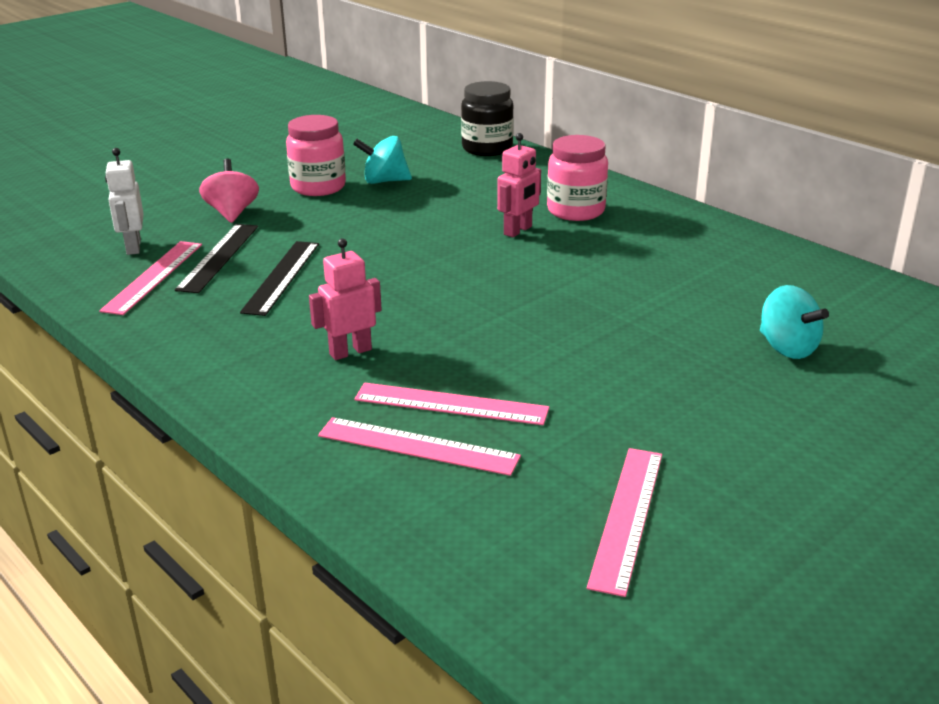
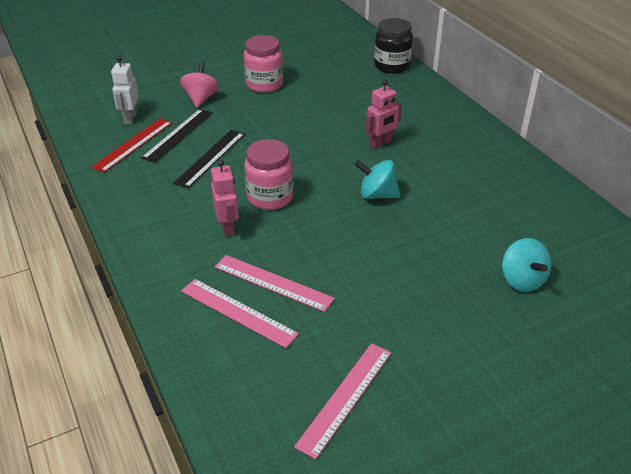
camera: 15 degrees right, 10 degrees up
pink ruler [99,241,202,315] -> red ruler [91,118,172,173]
pink robot [309,238,382,360] -> pink robot turned 90 degrees clockwise [211,160,239,237]
turquoise spinning top [353,136,412,184] -> turquoise spinning top moved to [354,160,400,199]
pink jar [547,135,608,221] -> pink jar moved to [244,139,293,210]

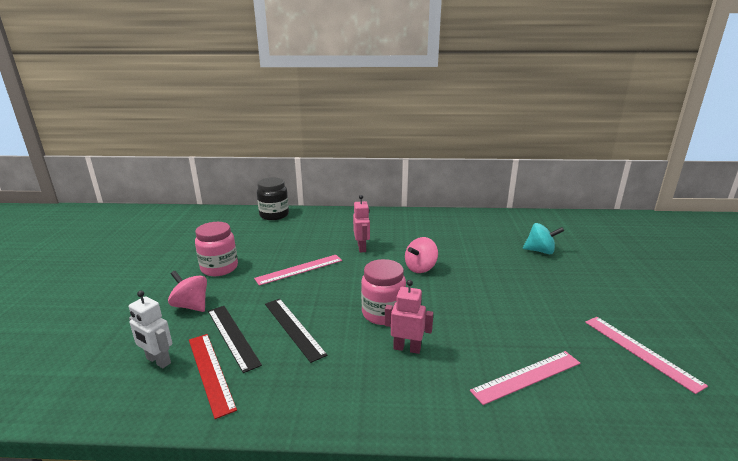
camera: 60 degrees left, 15 degrees down
pink ruler [215,255,335,312] -> pink ruler moved to [254,255,342,286]
turquoise spinning top [354,160,400,199] -> pink spinning top [405,237,438,273]

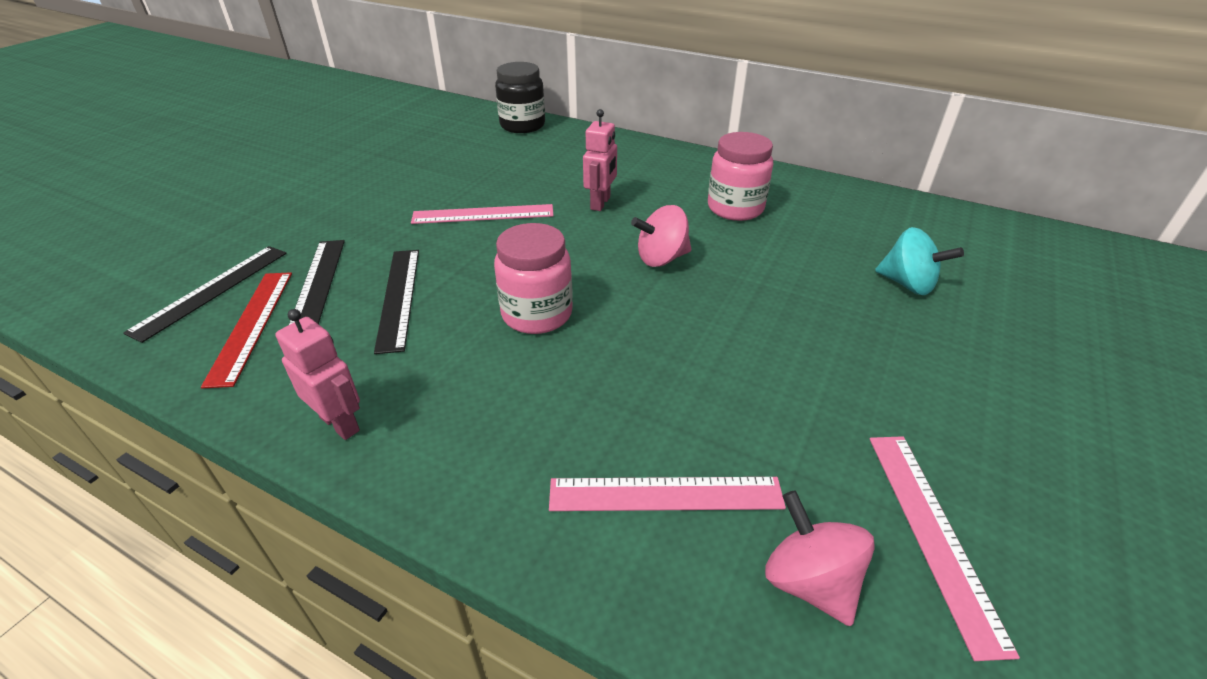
camera: 25 degrees right, 15 degrees up
white robot [129,291,172,368] -> black ruler [123,246,287,343]
pink spinning top [168,271,207,312] -> pink spinning top moved to [765,490,875,626]
pink jar [195,222,238,276] -> pink jar moved to [708,132,773,221]
pink robot [385,280,433,354] -> pink robot moved to [275,309,360,440]

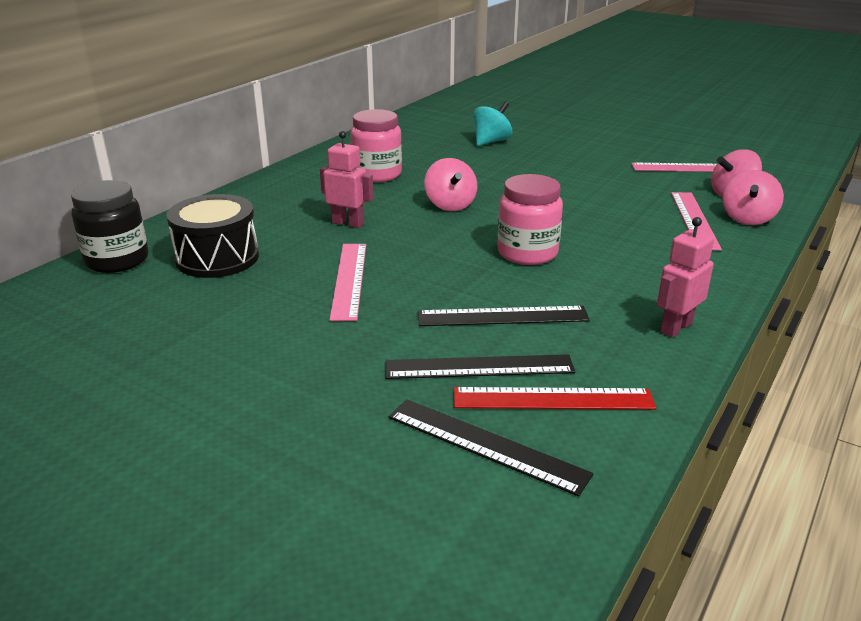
camera: 85 degrees left, 10 degrees down
none -> black drum [166,194,259,278]
none -> pink spinning top [723,170,784,225]

